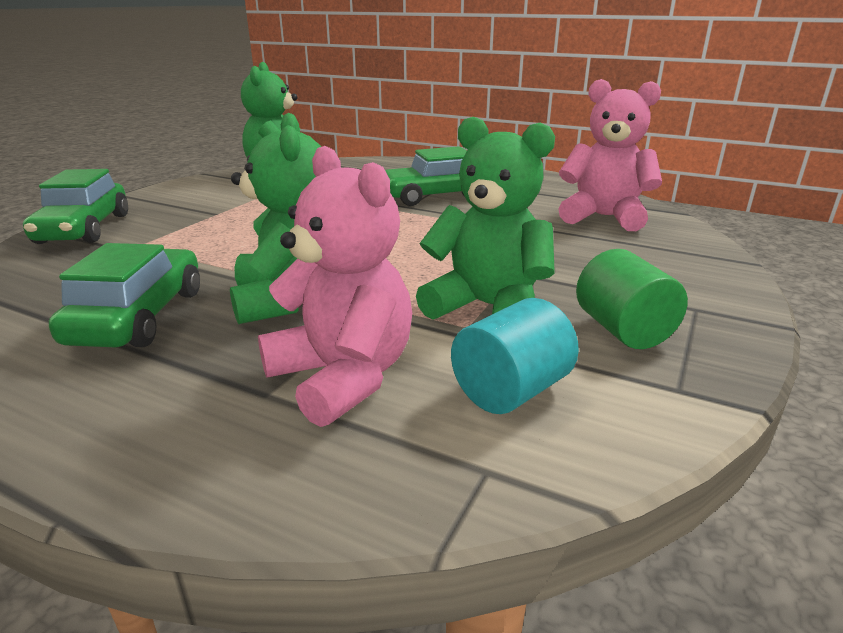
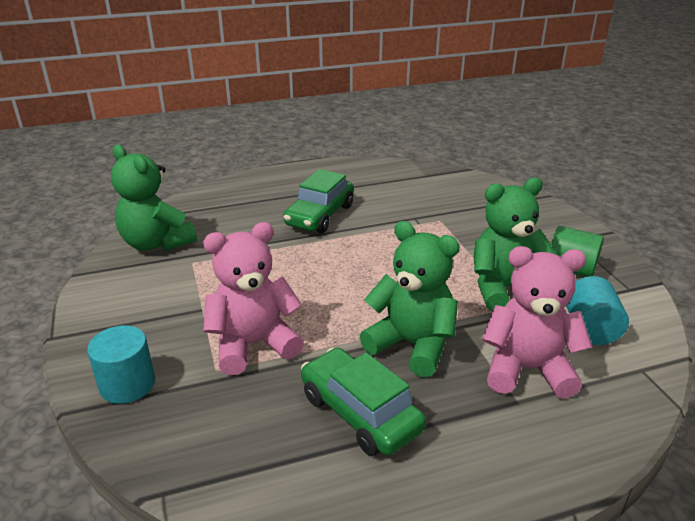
camera: 45 degrees left, 5 degrees up
green car [23,169,128,244] -> turquoise cylinder [87,325,155,404]
pink teddy bear [558,79,662,231] -> pink teddy bear moved to [203,222,304,375]

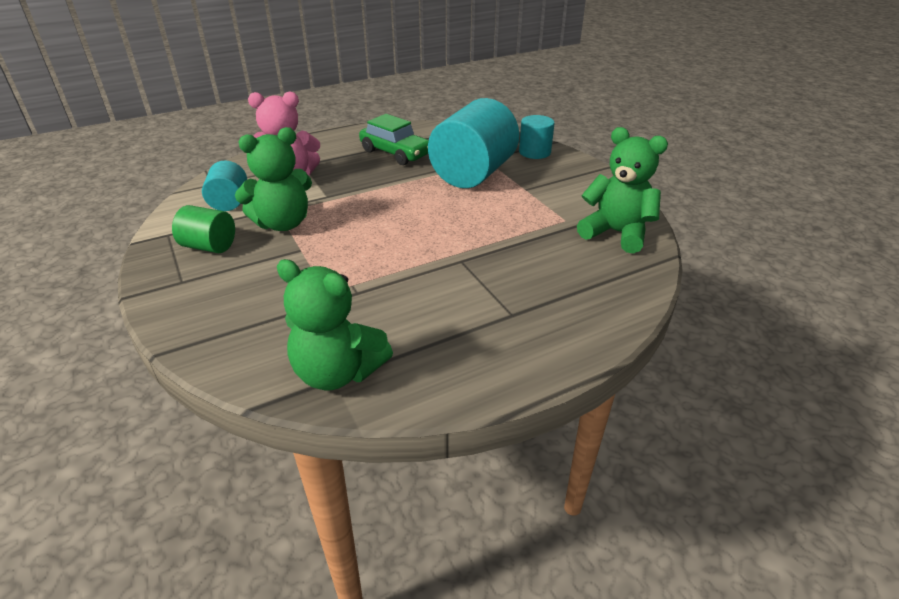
camera: 170 degrees right, 5 degrees up
pink teddy bear [203,222,304,375] -> turquoise cylinder [428,98,519,188]
green car [283,169,354,233] -> none
green teddy bear [359,221,460,377] -> green teddy bear moved to [277,259,393,390]

